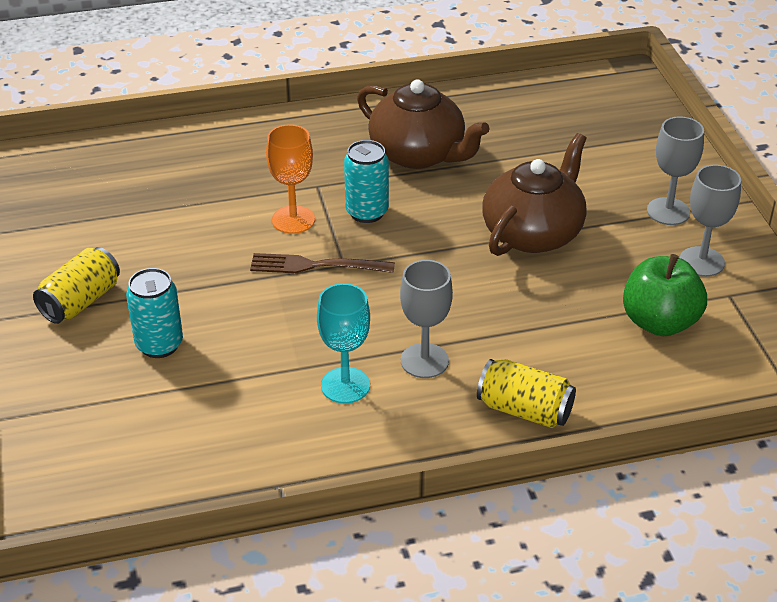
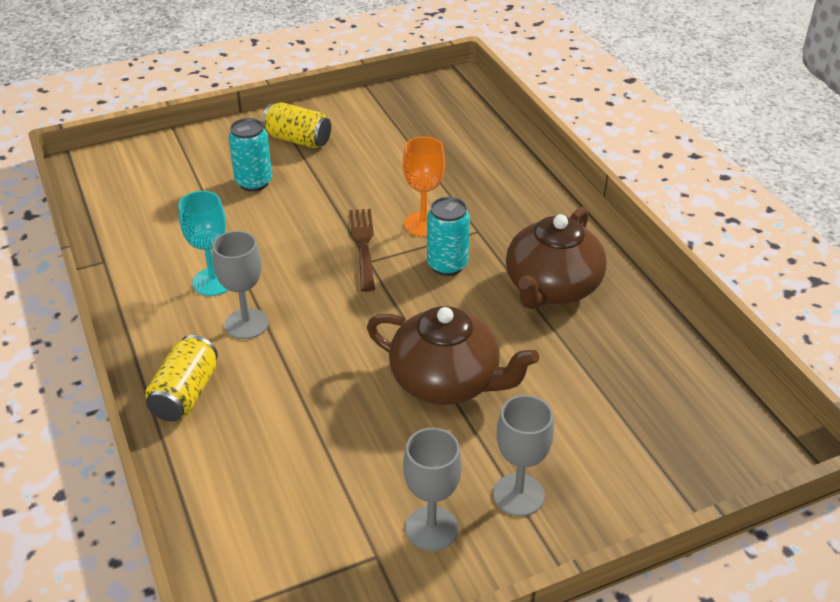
camera: 80 degrees right, 0 degrees up
green apple [623,254,707,336] -> none

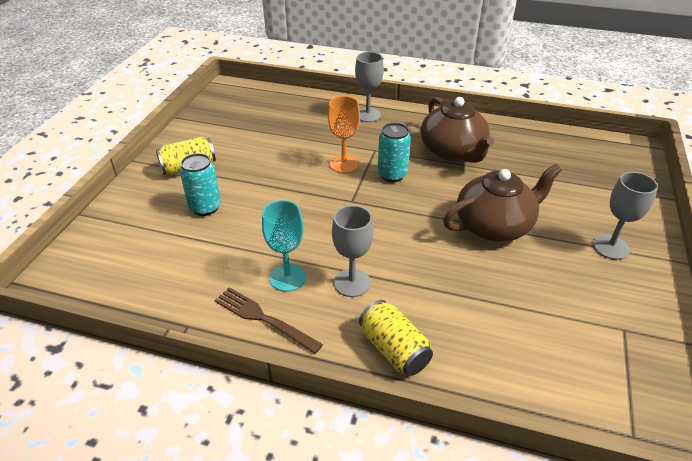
camera: 50 degrees left, 0 degrees up
brown fork [349,209,375,292] -> brown fork moved to [215,287,323,354]
grey goblet [403,428,462,551] -> grey goblet moved to [355,52,384,122]

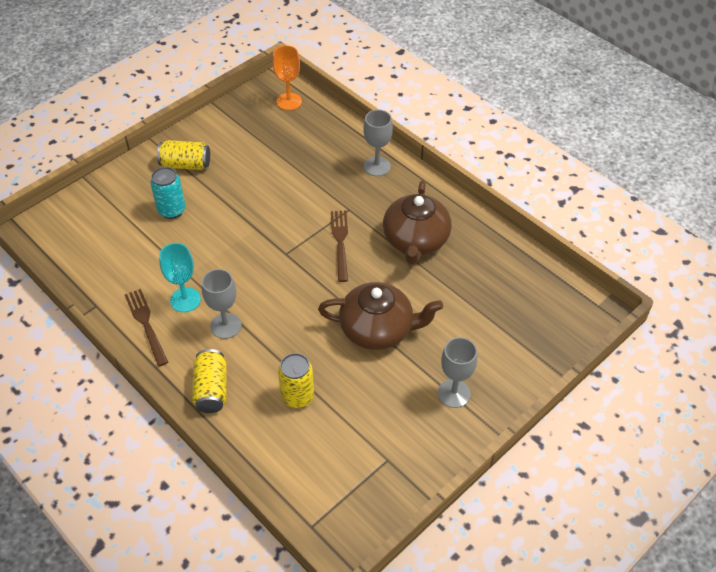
camera: 30 degrees right, 10 degrees up
orange goblet [328,96,360,173] -> orange goblet moved to [273,45,302,110]
turquoise can [378,123,411,182] -> brown fork [331,211,348,282]
none -> yellow can [278,353,314,408]

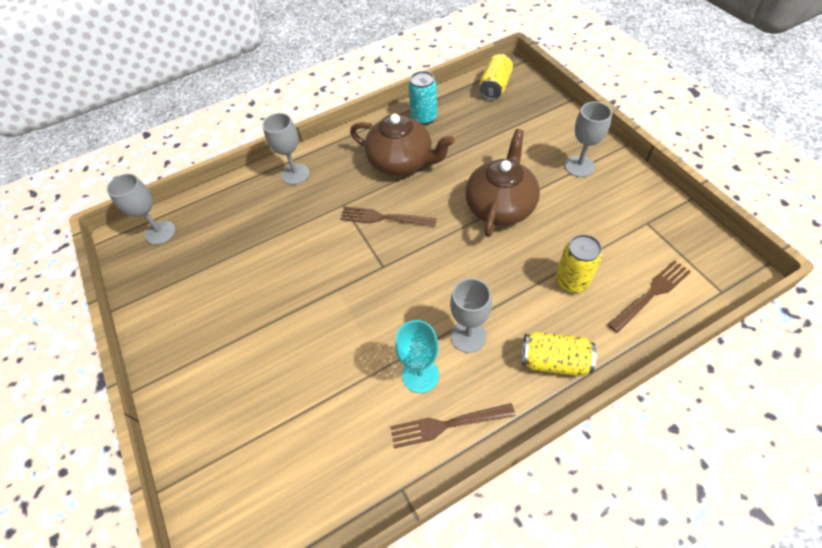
camera: 70 degrees left, 5 degrees up
turquoise can [150,167,186,219] -> turquoise can moved to [409,71,437,125]
yellow can [157,140,210,170] -> yellow can moved to [479,54,513,100]
orange goblet [273,45,302,110] -> grey goblet [107,174,175,245]
none -> brown fork [608,260,691,333]

